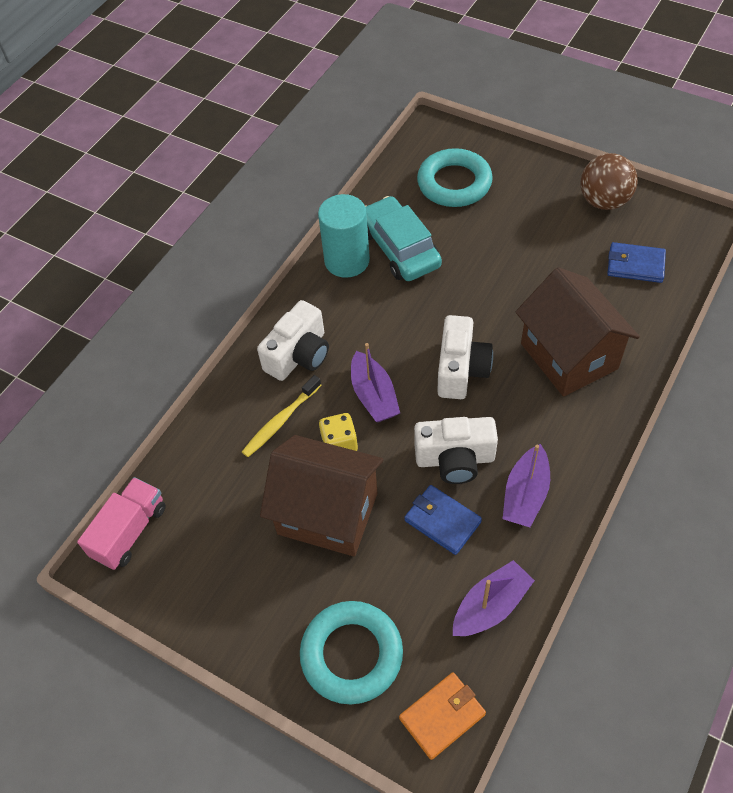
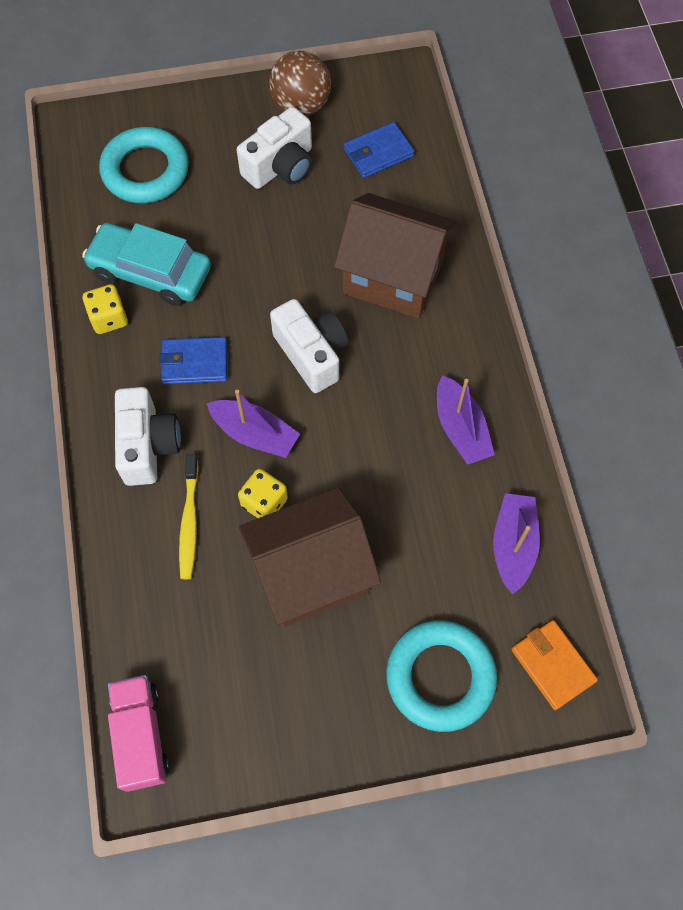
camera: 45 degrees left, 10 degrees up
turquoise cylinder [318,194,370,278] -> yellow dice [83,284,128,334]
orange wallet [399,672,486,760] -> orange wallet turned 45 degrees counterclockwise [511,620,598,710]
blue wallet [404,485,482,555] -> blue wallet moved to [159,337,227,385]
white camera [414,417,498,484] -> white camera moved to [237,107,312,189]

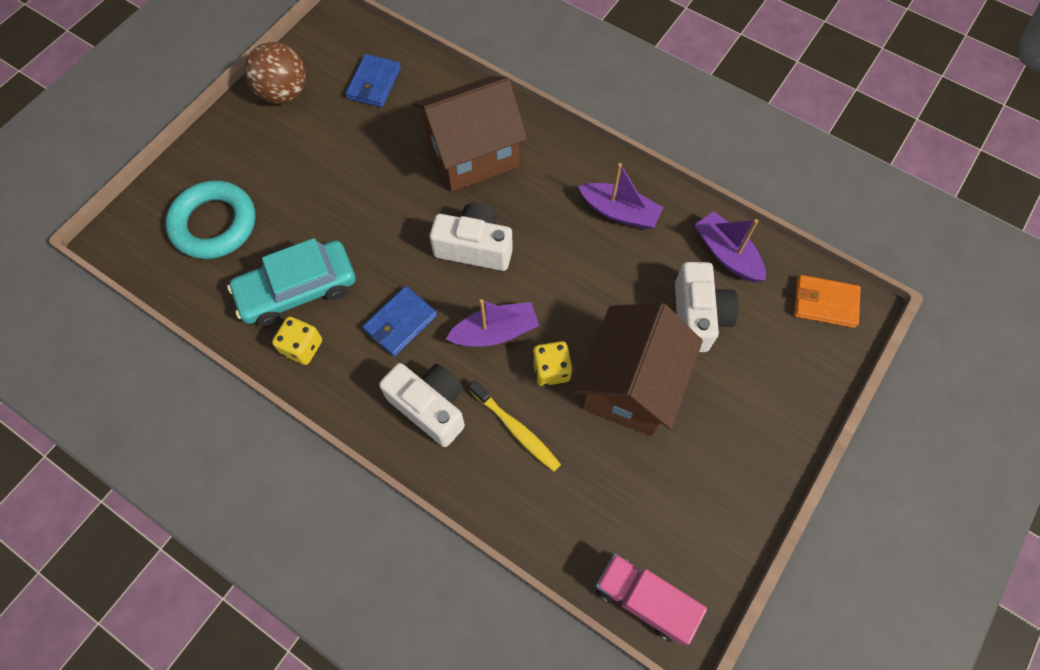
camera: 45 degrees left, 0 degrees up
white camera [237,107,312,189] -> white camera moved to [675,262,739,352]
turquoise ring [386,620,497,732] -> none

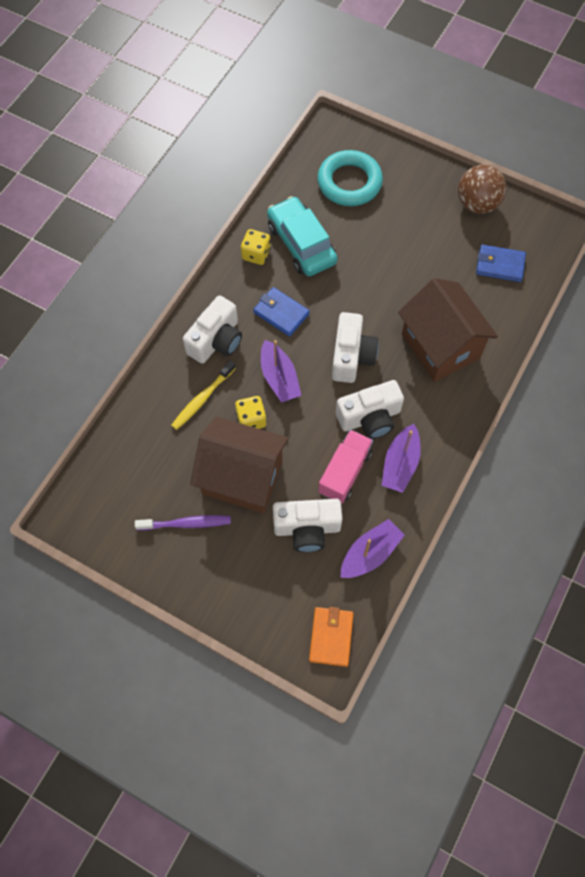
camera: 85 degrees right, 0 degrees up
pink truck [596,554,707,645] -> pink truck moved to [318,430,373,504]
none -> purple toothbrush [135,515,231,531]
none -> white camera [336,380,404,439]

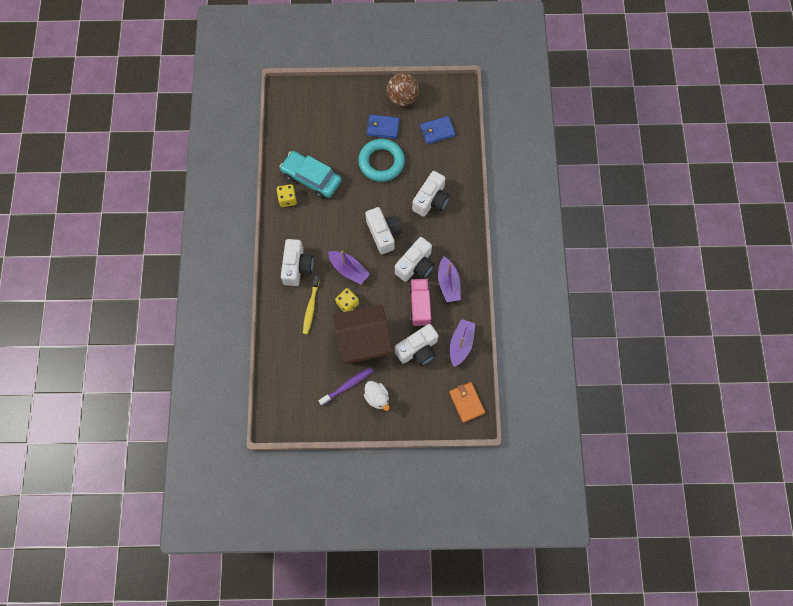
camera: 30 degrees left, 5 degrees up
blue wallet [253,287,310,337] -> blue wallet moved to [367,115,400,139]
turquoise ring [317,150,383,206] -> turquoise ring moved to [358,139,405,182]
brown house [398,278,498,382] -> white camera [412,171,450,217]
none -> white duck [364,381,390,411]

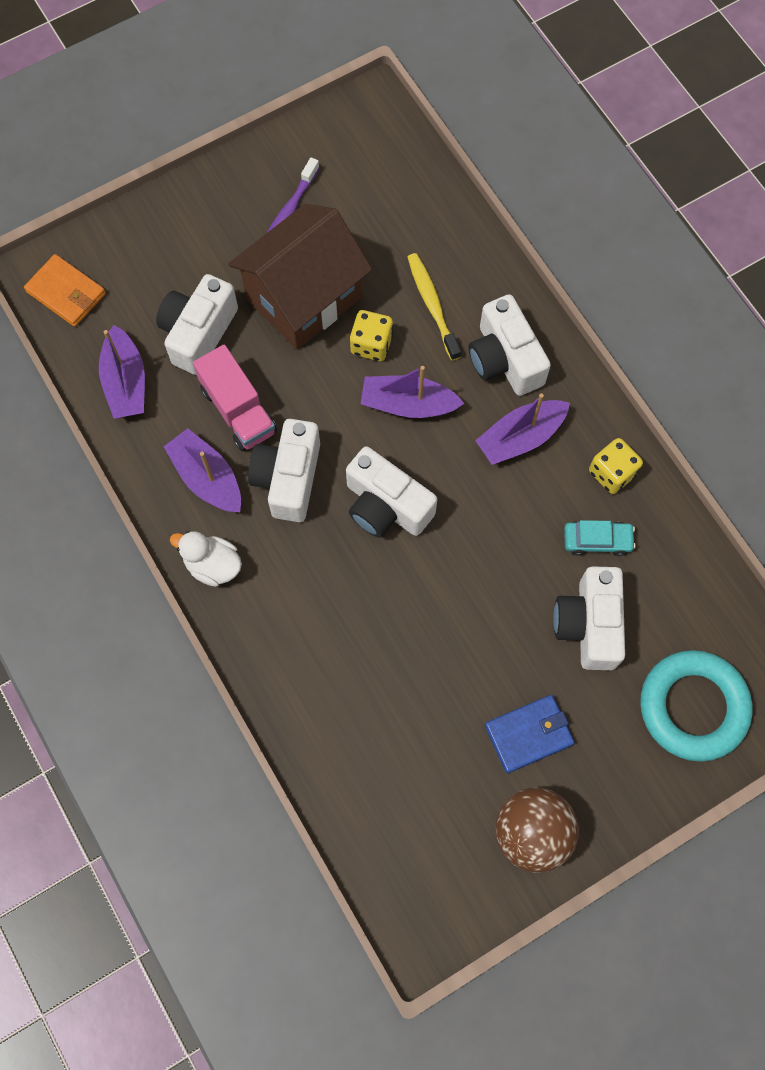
camera: 150 degrees right, 0 degrees up
turquoise car [279,151,342,199] -> turquoise car [564,520,636,556], size x0.50
turquoise ring [358,139,405,182] -> turquoise ring moved to [640,650,752,762]
white duck [364,381,390,411] -> white duck moved to [170,531,242,587]
white camera [412,171,450,217] -> white camera moved to [553,566,625,670]
blue wallet [420,116,456,144] -> none
none -> purple boat [475,393,570,465]

